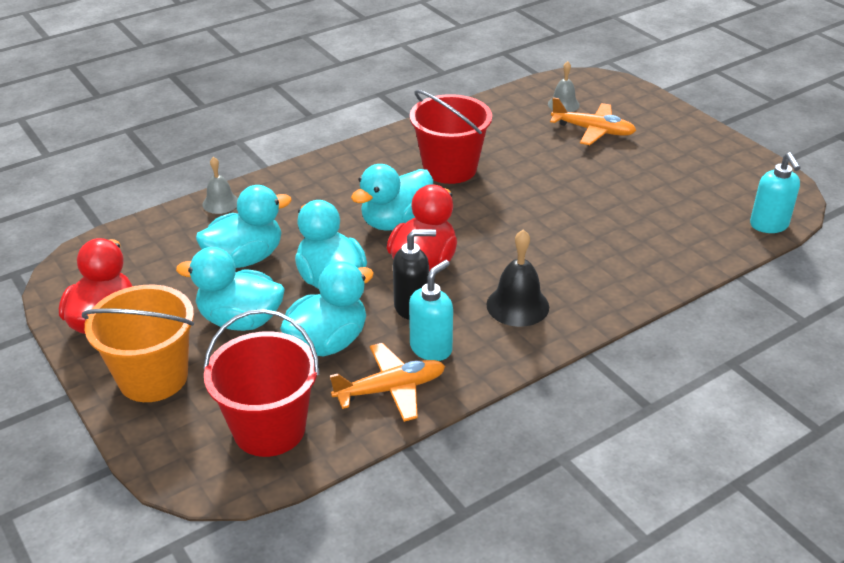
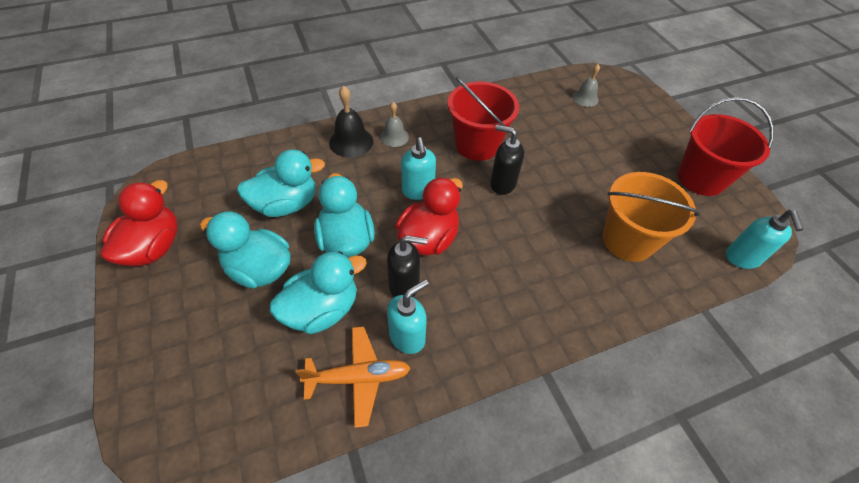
camera: 10 degrees right, 15 degrees up
orange bucket [82,285,194,402] -> orange bucket moved to [602,172,700,262]
grey bell [202,157,238,214] -> grey bell moved to [380,102,409,147]
red bucket [203,309,319,457] -> red bucket moved to [678,97,774,196]
turquoise duck [351,164,433,231] -> turquoise soap dispenser [401,137,436,200]
black bell [486,229,549,327] -> black bell moved to [329,86,373,158]
orange plane [550,97,636,145] -> none
none -> black soap dispenser [490,125,524,195]

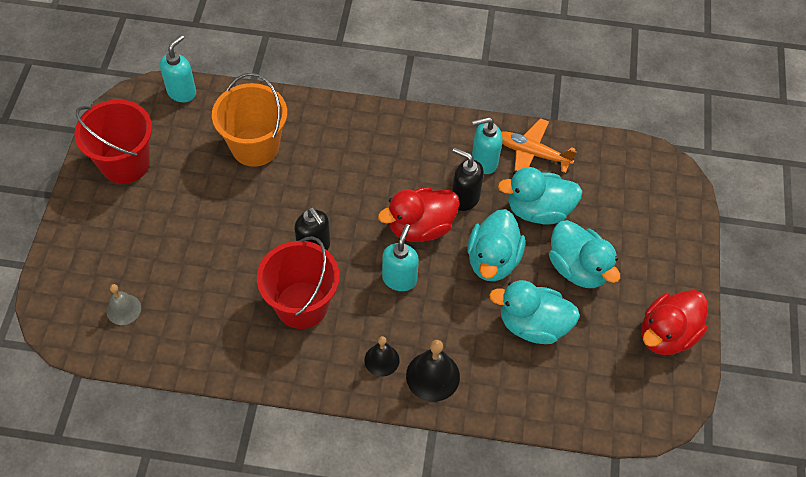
camera: 150 degrees left, 5 degrees up
grey bell [380,102,409,147] -> black bell [364,336,400,377]

